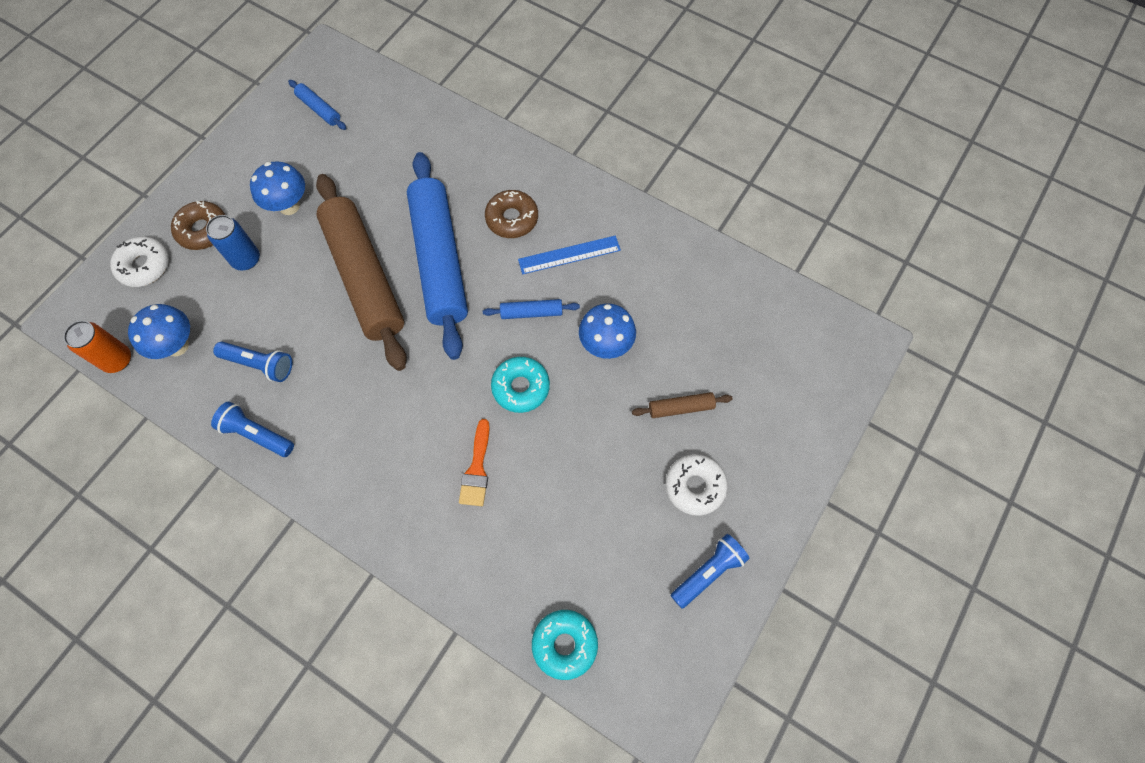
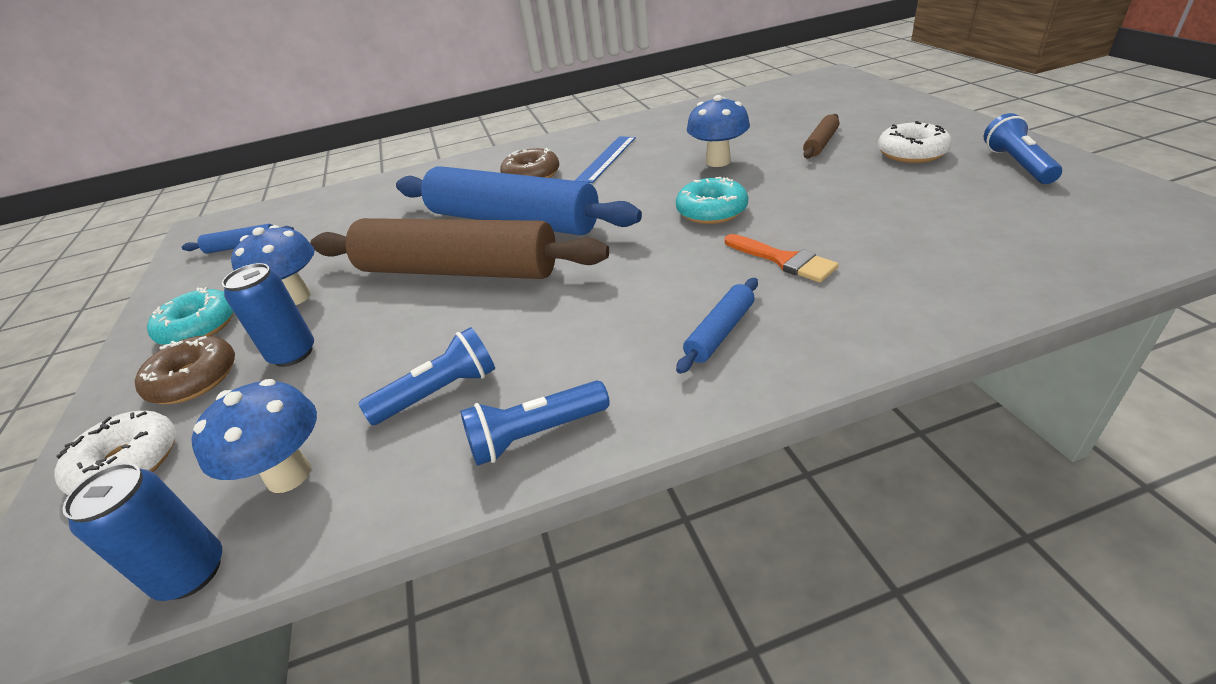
camera: 45 degrees left, 30 degrees down
orange can [64,321,131,373] -> blue can [62,463,222,601]
blue rolling pin [483,299,580,319] -> blue rolling pin moved to [676,278,758,374]
turquoise donut [532,610,598,680] -> turquoise donut moved to [147,287,234,345]

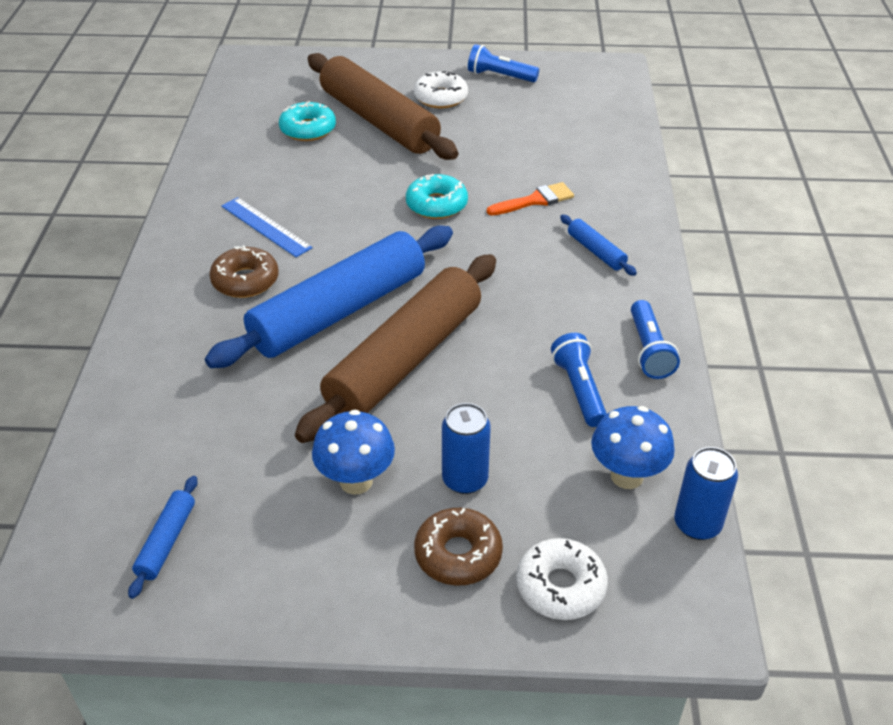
camera: 75 degrees left, 5 degrees up
turquoise donut [147,287,234,345] -> turquoise donut moved to [279,101,336,141]
blue mushroom [687,95,750,167] -> none
brown rolling pin [803,114,839,159] -> brown rolling pin [308,53,458,160], size x2.48

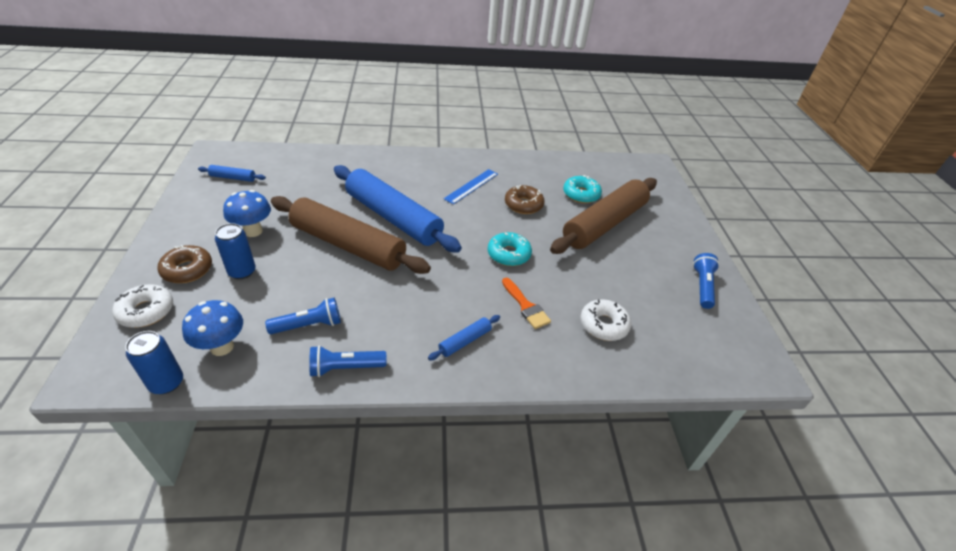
camera: 80 degrees right, 0 degrees up
brown donut [209,245,279,298] -> brown donut moved to [505,185,544,214]
white donut [414,71,468,108] -> white donut moved to [581,299,631,341]

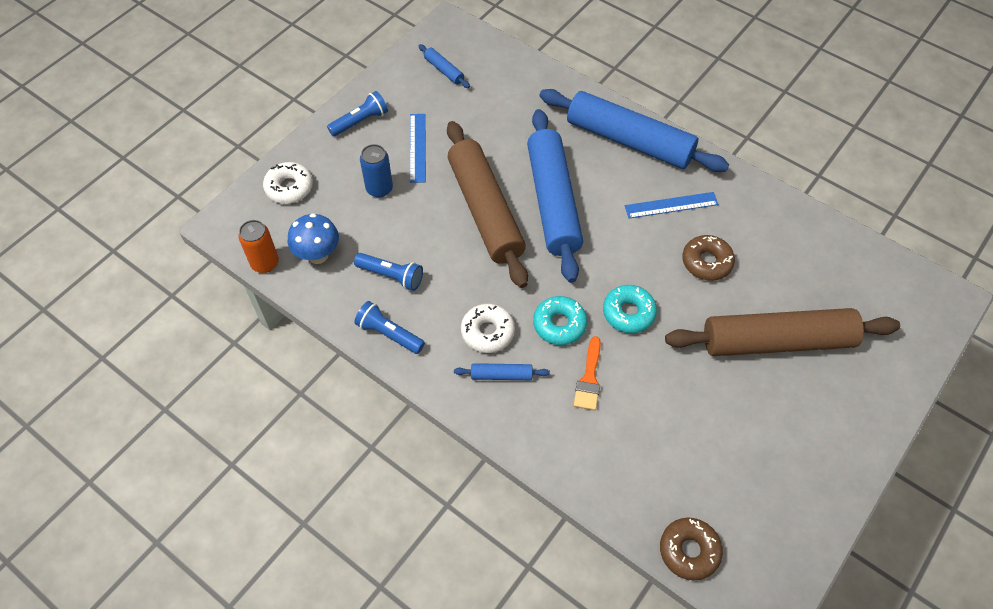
camera: 45 degrees right, 15 degrees up
blue can [125,331,183,394] -> orange can [238,220,279,273]
brown donut [158,245,212,283] -> brown donut moved to [660,518,723,581]
blue mushroom [223,190,271,237] -> blue ruler [410,114,426,183]
turquoise donut [563,175,602,203] -> turquoise donut moved to [533,296,587,345]
white donut [581,299,631,341] -> white donut moved to [461,304,515,353]
blue flashlight [693,253,719,309] -> blue flashlight moved to [327,91,388,137]
none -> blue rolling pin [539,89,729,172]

